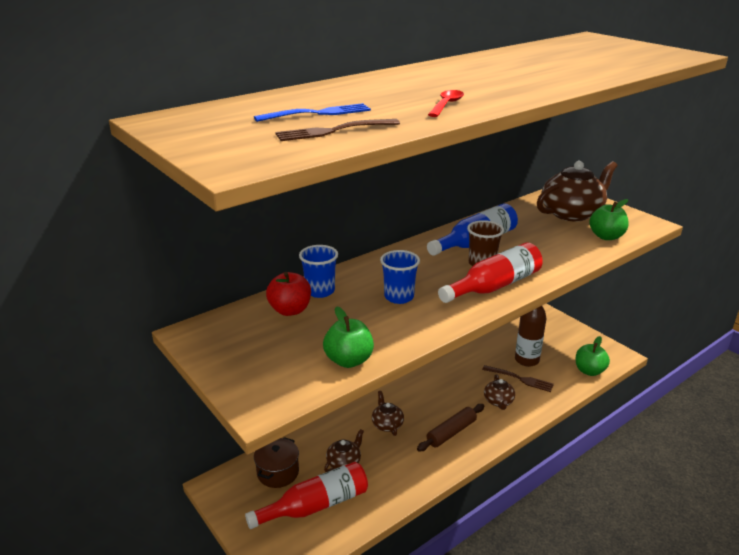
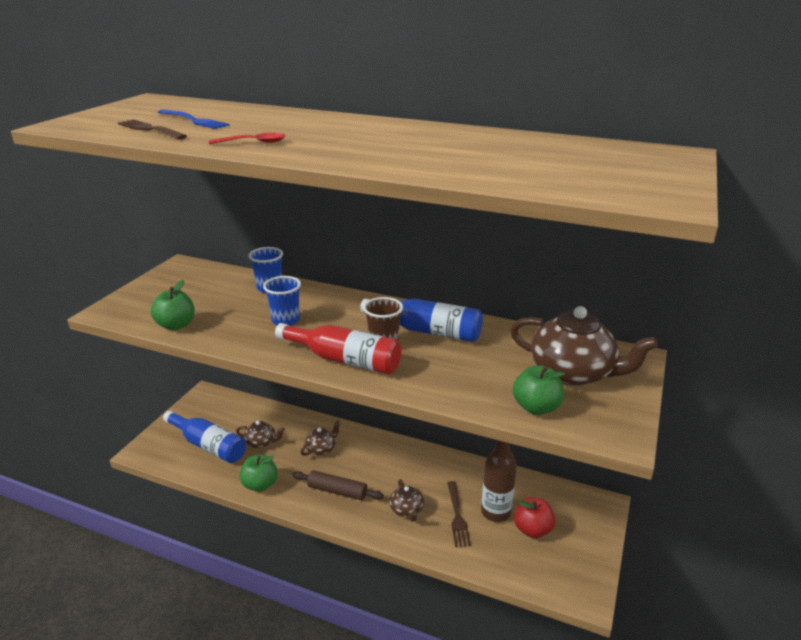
camera: 60 degrees right, 0 degrees up
red bottle [245,462,368,529] -> blue bottle [163,410,246,463]
brown pot [254,437,299,488] -> none
red apple [266,272,311,316] -> red apple moved to [514,497,556,538]
brown teapot [484,374,515,410] -> brown teapot turned 75 degrees counterclockwise [389,479,424,522]
green apple [576,336,610,376] -> green apple moved to [239,455,278,492]

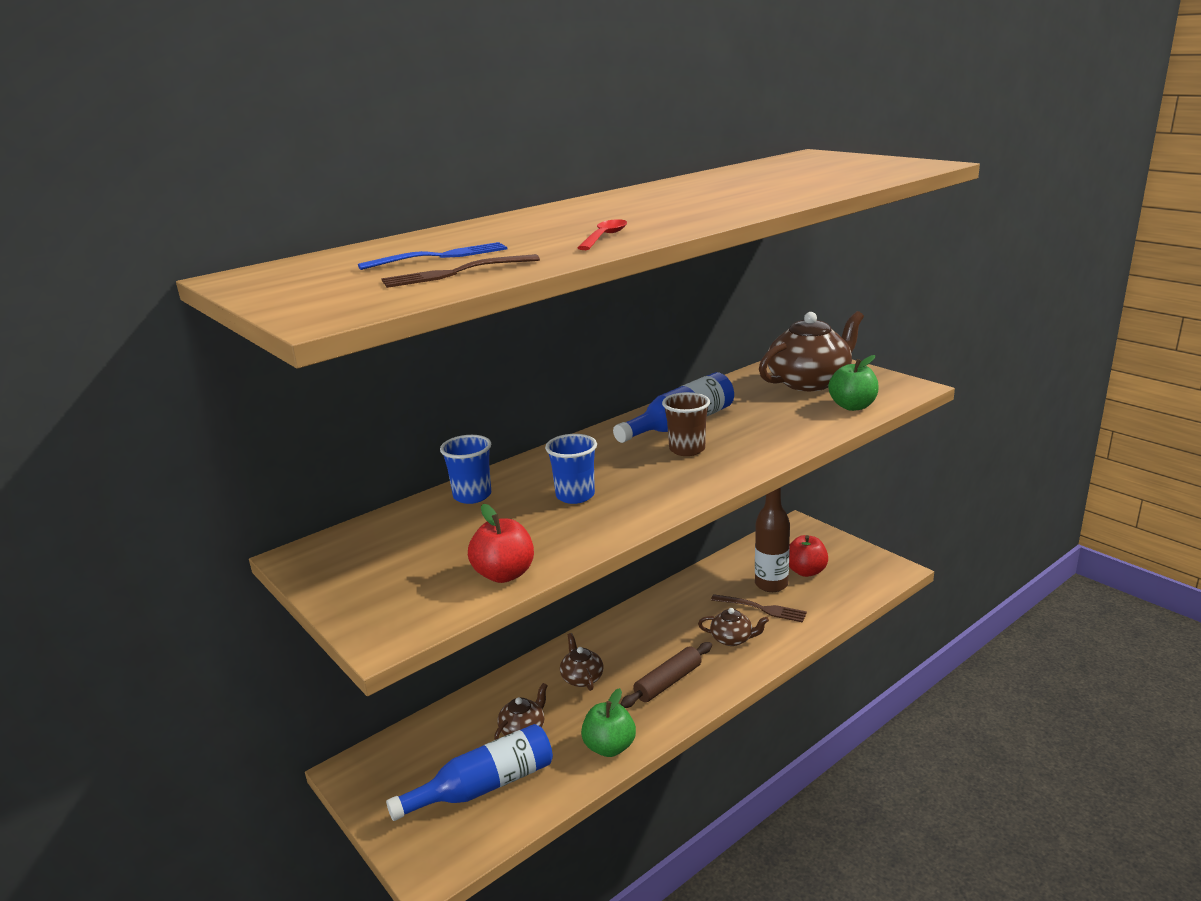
camera: 60 degrees left, 5 degrees down
green apple [151,280,195,330] -> red apple [468,504,534,583]
red bottle [275,323,401,374] -> none

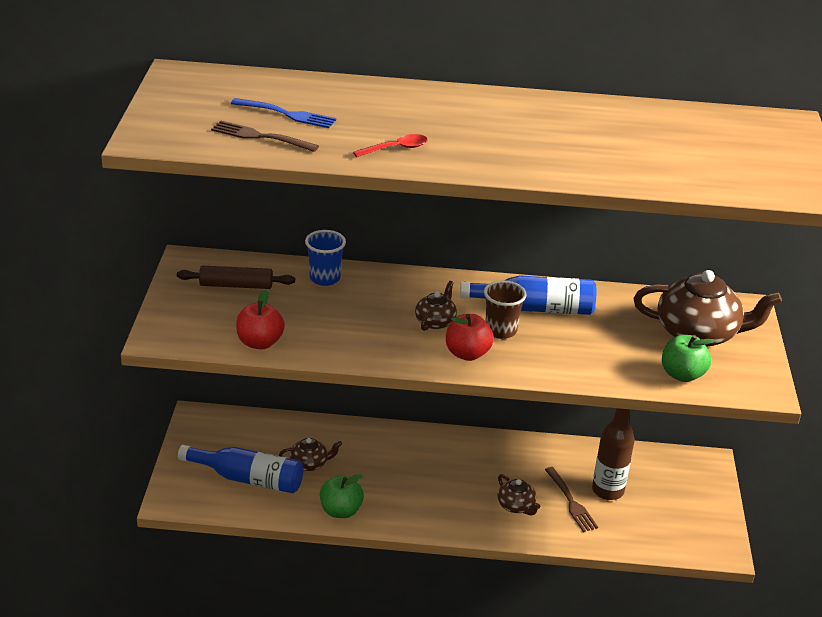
camera: 40 degrees right, 10 degrees up
blue cup [545,434,597,504] -> none
brown teapot [560,633,603,691] -> brown teapot moved to [415,281,457,331]
brown rolling pin [620,642,712,708] -> brown rolling pin moved to [177,266,295,289]
red apple [789,535,828,577] -> red apple moved to [446,314,494,361]

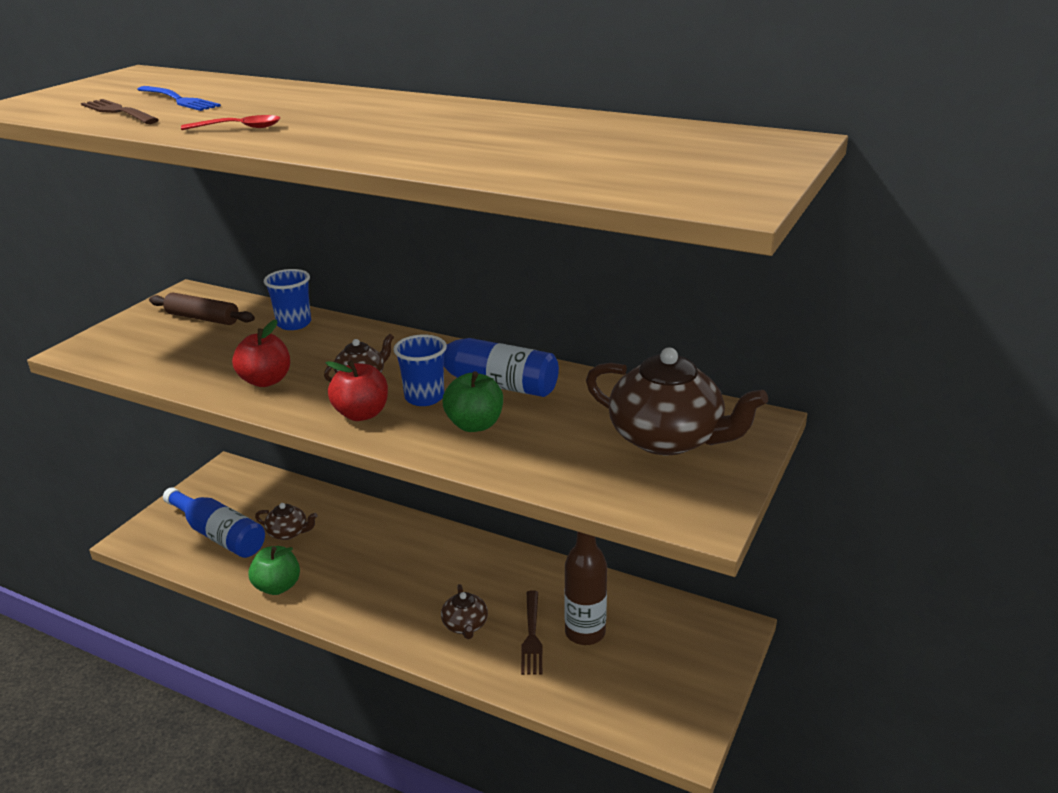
camera: 25 degrees right, 5 degrees down
red apple [236,289,285,349] -> red apple moved to [232,319,290,387]
brown cup [484,280,527,339] -> blue cup [394,335,447,406]
green apple [662,335,714,382] -> green apple moved to [443,371,503,432]

